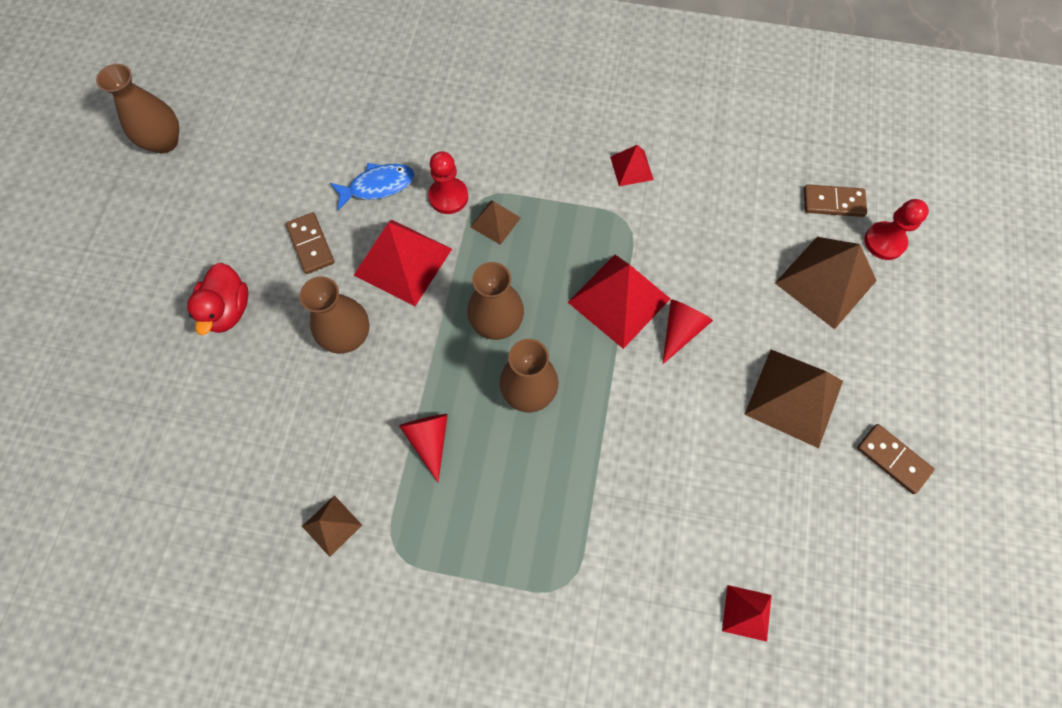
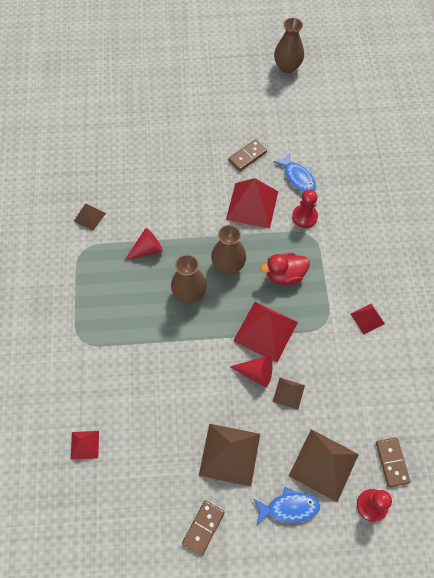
camera: 75 degrees right, 5 degrees down
red duck [187,263,248,335] -> red duck moved to [260,253,310,285]
brown vase [300,276,369,354] -> none
brown pyramid [470,201,520,245] -> brown pyramid moved to [273,378,305,410]
none -> blue fish [253,487,320,524]

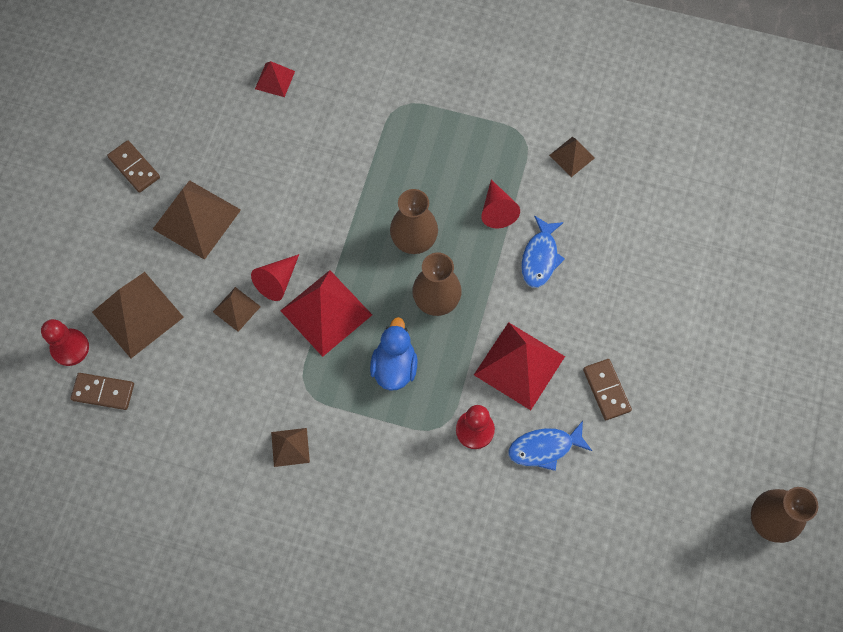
camera: 110 degrees right, 5 degrees up
blue fish [253,487,320,524] -> blue fish moved to [521,216,565,288]
red duck [260,253,310,285] -> blue duck [370,317,418,391]
red pyramid [351,303,385,334] -> brown pyramid [271,428,310,467]

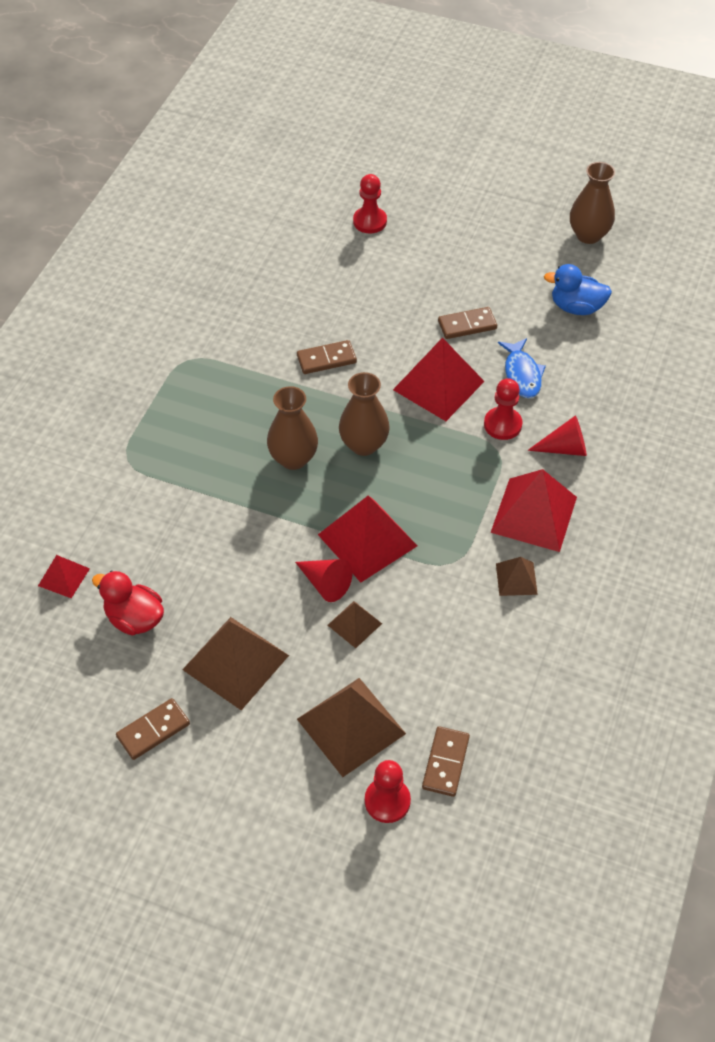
camera: 85 degrees left, 15 degrees down
blue duck [370,317,418,391] -> blue duck moved to [544,264,612,315]
red cone [481,179,520,228] -> red cone moved to [527,415,587,456]
blue fish [521,216,565,288] -> brown domino [297,340,357,374]
brown pyramid [549,137,595,177] -> none
none -> red duck [92,571,164,636]
none -> red pawn [353,174,387,234]
none -> red pyramid [490,469,577,552]

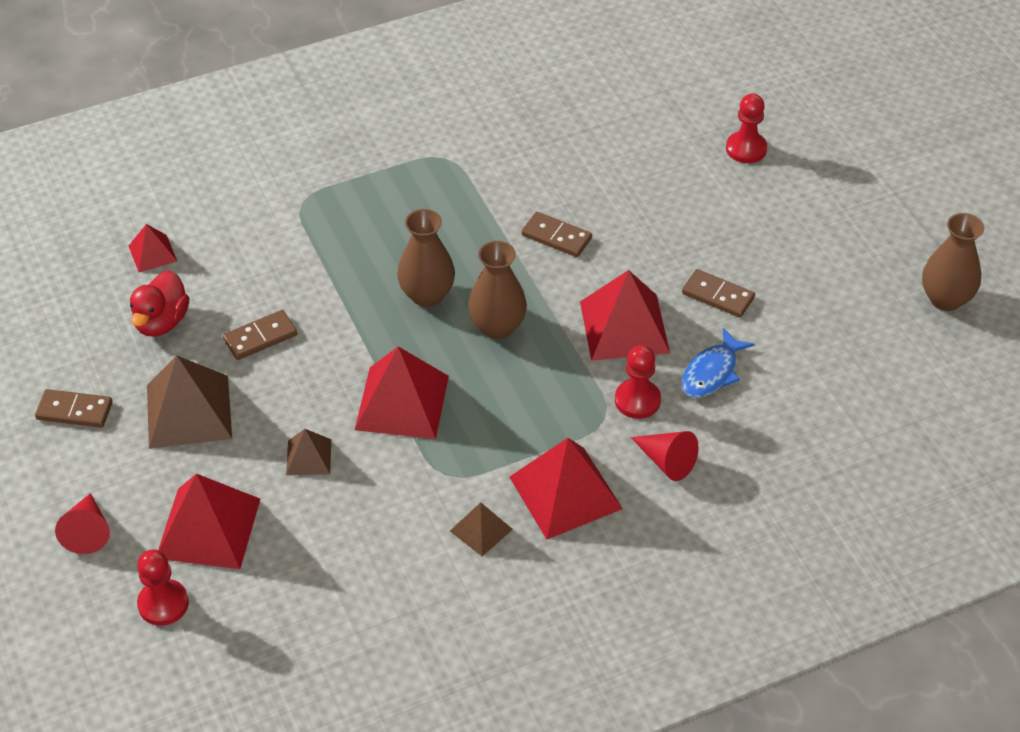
camera: 45 degrees right, 5 degrees down
red duck [92,571,164,636] -> red duck turned 150 degrees counterclockwise [130,270,189,336]
red cone [295,559,352,602] -> red cone moved to [55,493,110,554]
brown pyramid [297,678,406,777] -> red pyramid [158,474,260,569]
brown domino [422,726,470,797] -> brown domino moved to [223,310,298,360]
blue duck [544,264,612,315] -> none

